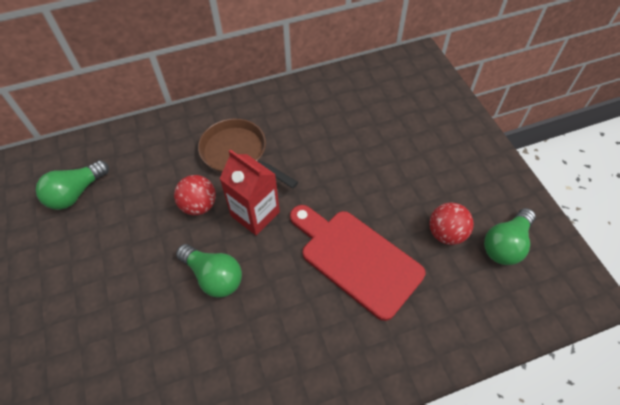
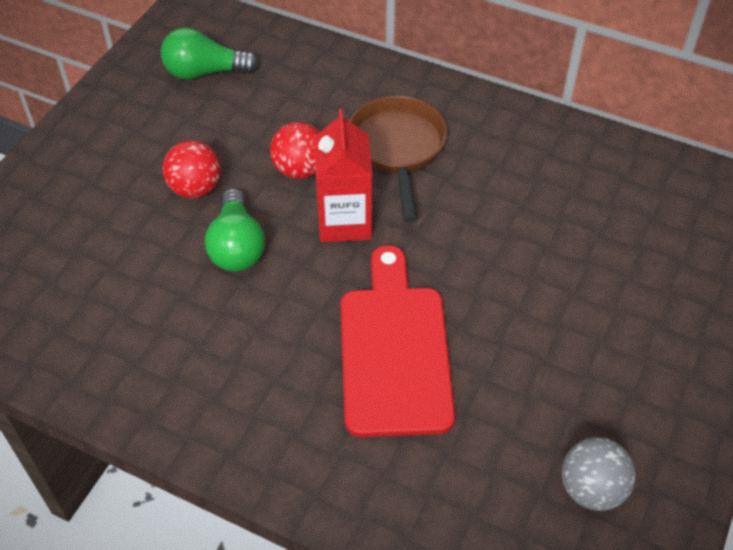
camera: 45 degrees right, 5 degrees down
red ball [429,202,474,245] -> red ball moved to [163,140,221,198]
green light bulb [484,208,536,265] -> grey ball [562,437,636,511]

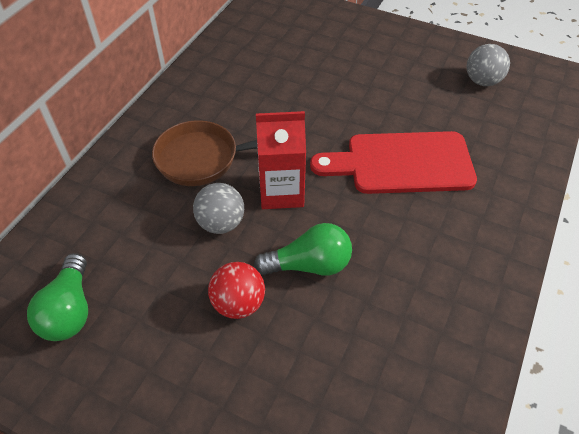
camera: 90 degrees left, 0 degrees up
red ball [270,122,320,179] -> grey ball [193,183,244,234]

